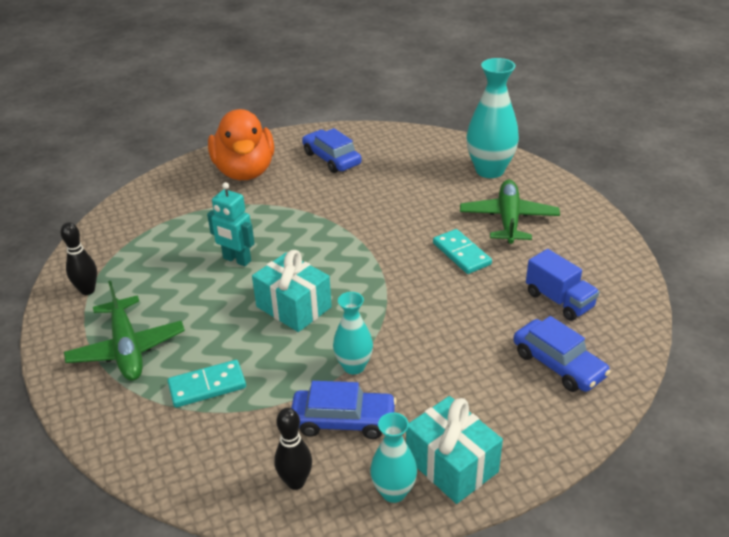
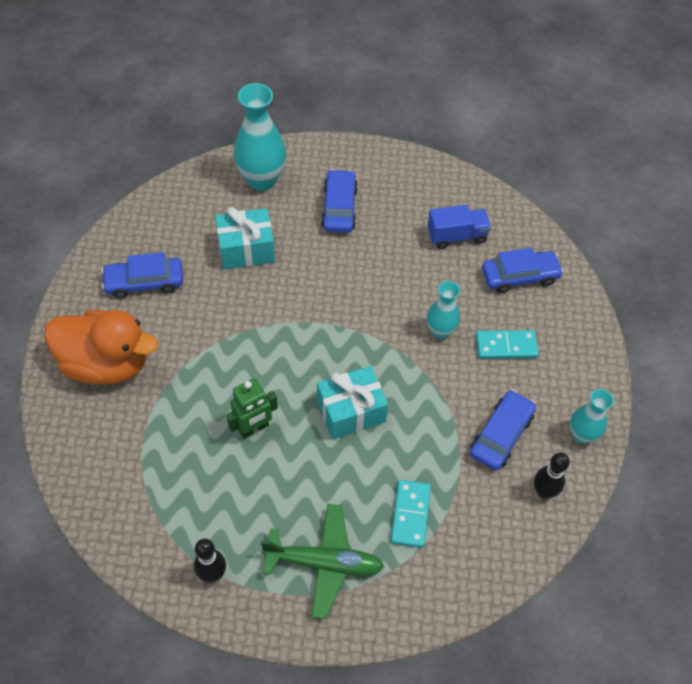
camera: 65 degrees left, 20 degrees up
turquoise robot [207,182,255,266] -> green robot [226,378,278,439]
turquoise vase [333,292,373,375] -> turquoise vase moved to [427,281,460,339]
turquoise gift [406,396,503,504] -> turquoise gift moved to [215,207,275,269]
turquoise domino [433,229,492,274] -> turquoise domino moved to [476,330,539,359]
green plane [460,180,560,244] -> blue car [321,169,358,233]

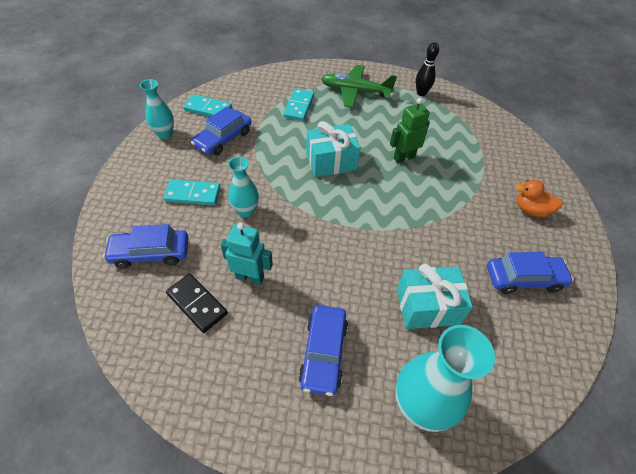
camera: 175 degrees left, 5 degrees down
orange duck [44,310,158,384] -> orange duck [515,179,563,217], size x0.48
blue truck [427,205,491,249] -> black domino [166,274,228,333]
black bowling pin [534,452,570,499] -> turquoise domino [183,94,232,117]
none -> turquoise robot [221,222,273,285]

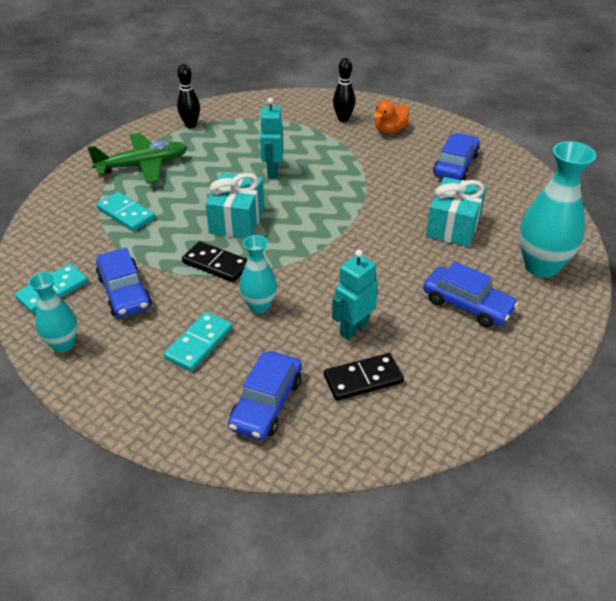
camera: 60 degrees left, 10 degrees down
green plane [321,65,397,108] -> green plane turned 150 degrees counterclockwise [87,133,187,183]
green robot [390,98,430,163] -> turquoise robot [259,98,283,179]
none -> black domino [182,241,248,282]
none -> black bowling pin [333,58,355,122]

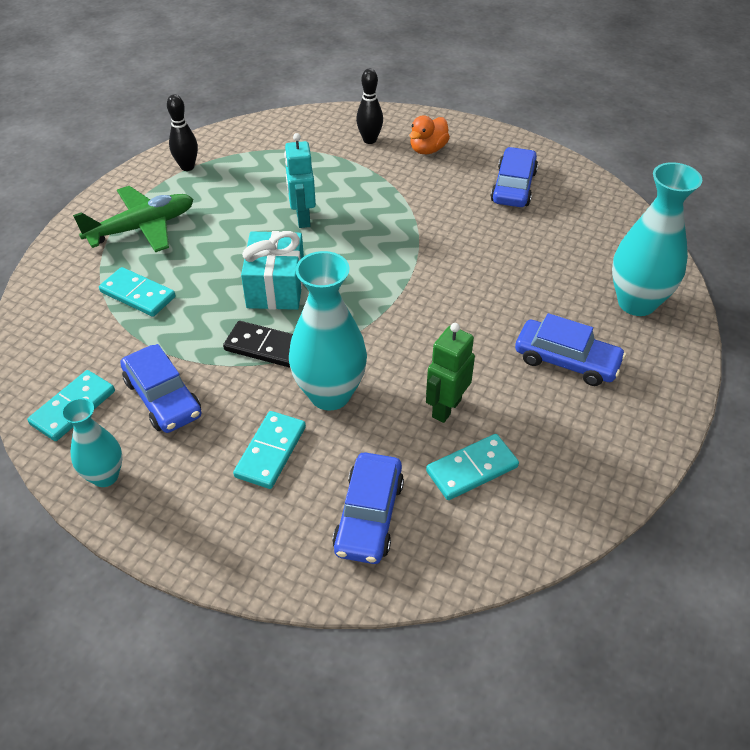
camera: 10 degrees left, 5 degrees up
turquoise vase [239,235,277,313] -> turquoise vase [289,251,367,411], size x1.71
black domino [324,353,404,401] -> turquoise domino [426,434,519,500]
turquoise robot [332,249,378,340] -> green robot [426,323,475,423]
turquoise gift [426,177,486,247] -> none

